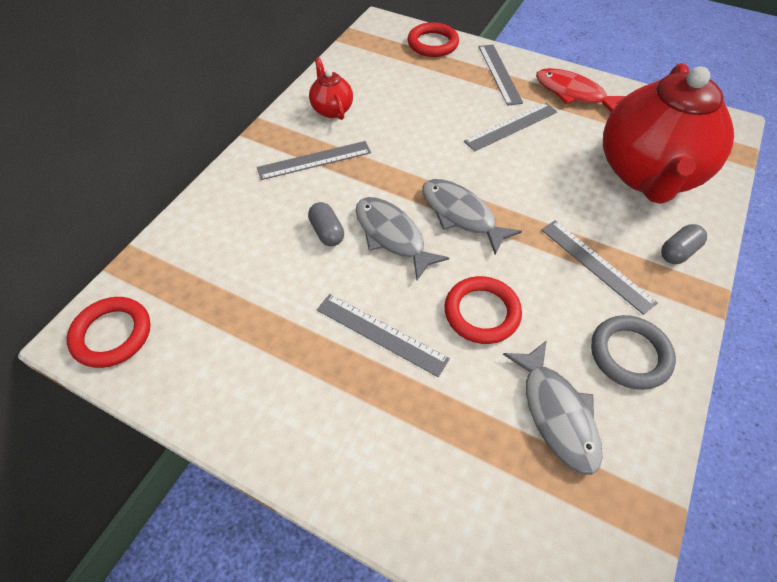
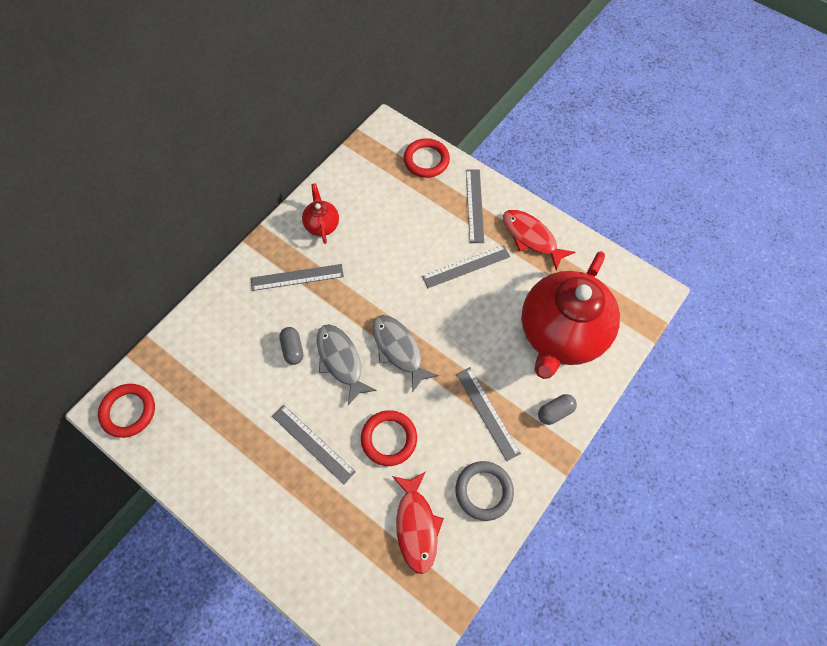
camera: 10 degrees right, 10 degrees up
grey fish [503,340,603,475] -> red fish [392,472,444,574]

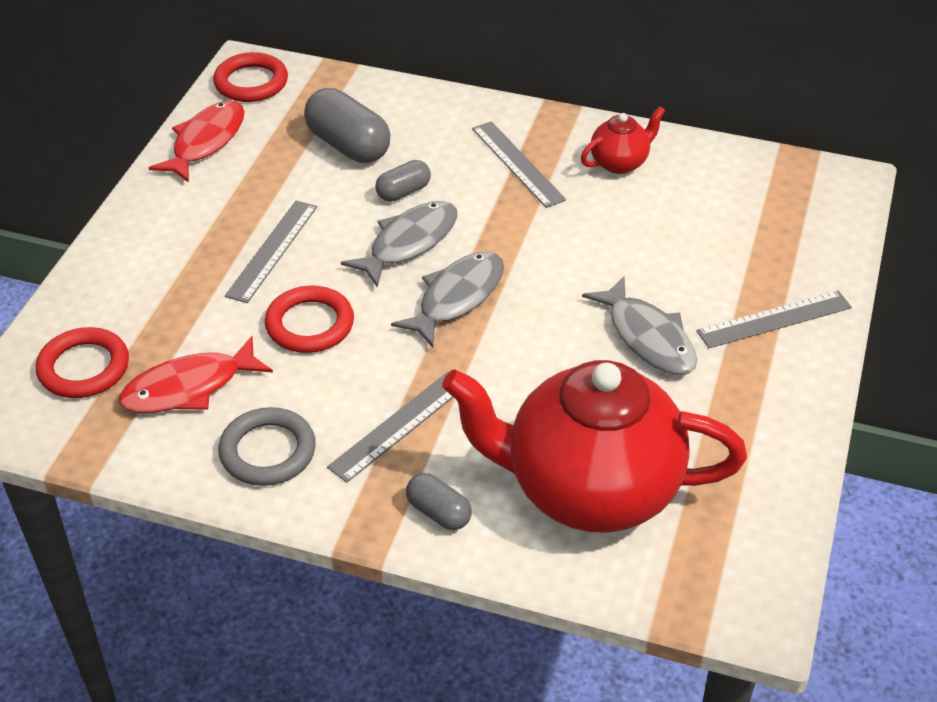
camera: 70 degrees right, 20 degrees down
red ring [404,138,450,178] -> red ring moved to [36,327,129,398]
grey ruler [422,245,510,288] -> grey fish [582,277,697,376]
red fish [503,210,575,271] -> red fish moved to [149,101,245,183]
none -> grey capsule [304,88,390,163]

